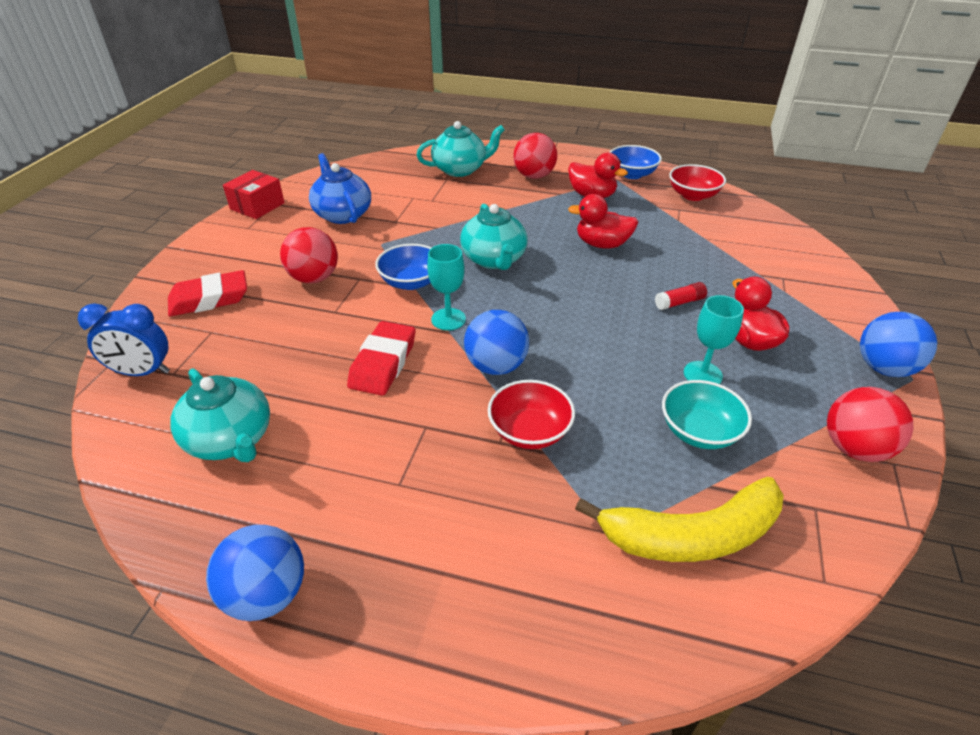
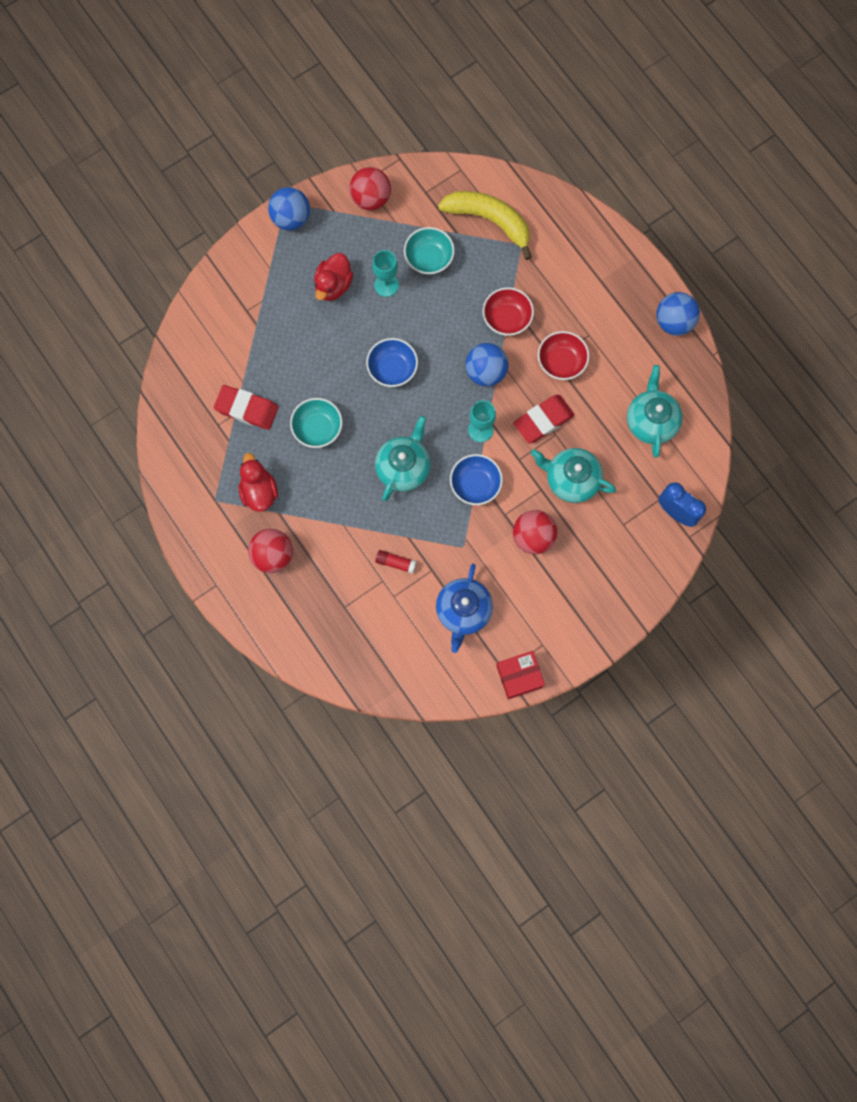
camera: 140 degrees left, 35 degrees up
red eraser [168,270,247,317] -> red eraser moved to [214,385,278,430]
turquoise teapot [417,121,505,177] -> turquoise teapot moved to [531,448,616,503]
red duck [568,194,638,249] -> turquoise bowl [290,398,342,448]
blue bowl [609,145,662,179] -> blue bowl moved to [366,338,418,387]
red glue stick [655,282,707,310] -> red glue stick moved to [375,550,417,574]
red bowl [669,164,726,201] -> red bowl moved to [538,331,589,380]

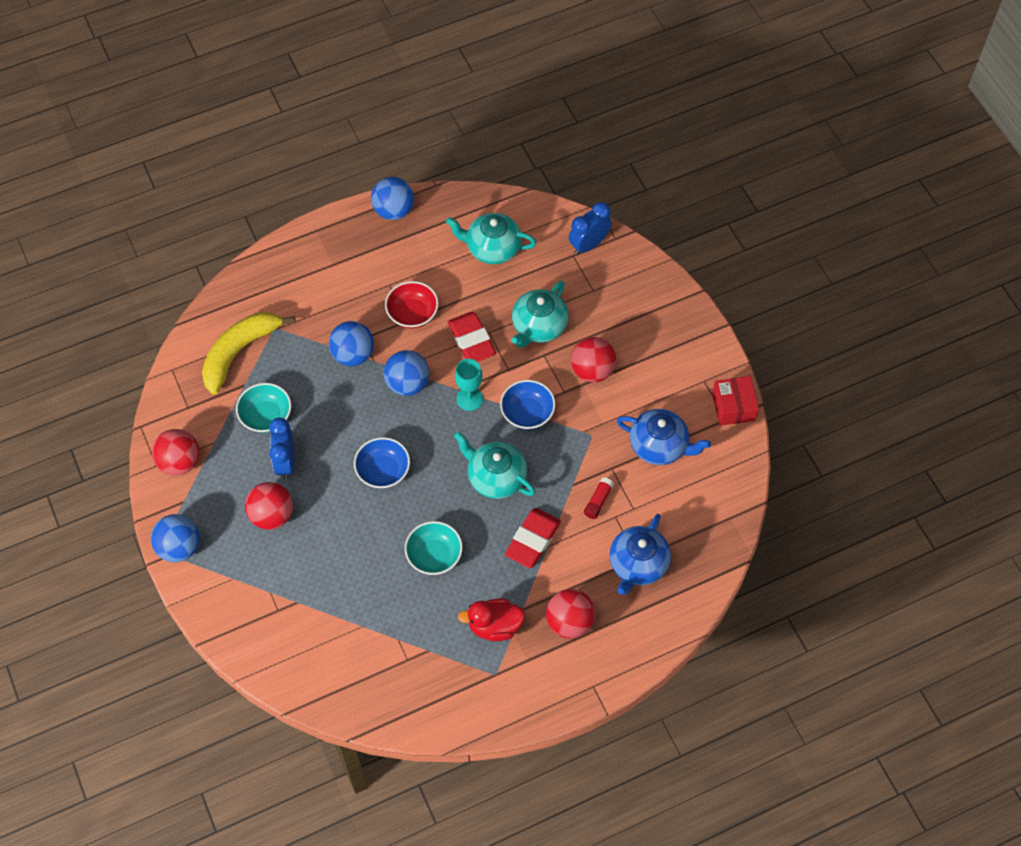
camera: 80 degrees left, 15 degrees down
red eraser [214,385,278,430] -> red eraser moved to [505,508,561,568]
red duck [314,253,353,301] -> red ball [245,482,293,530]
turquoise goblet [372,250,399,297] -> blue clock [269,418,294,480]
red bowl [483,287,534,336] -> blue ball [329,321,374,366]
none -> blue teapot [610,514,671,595]

